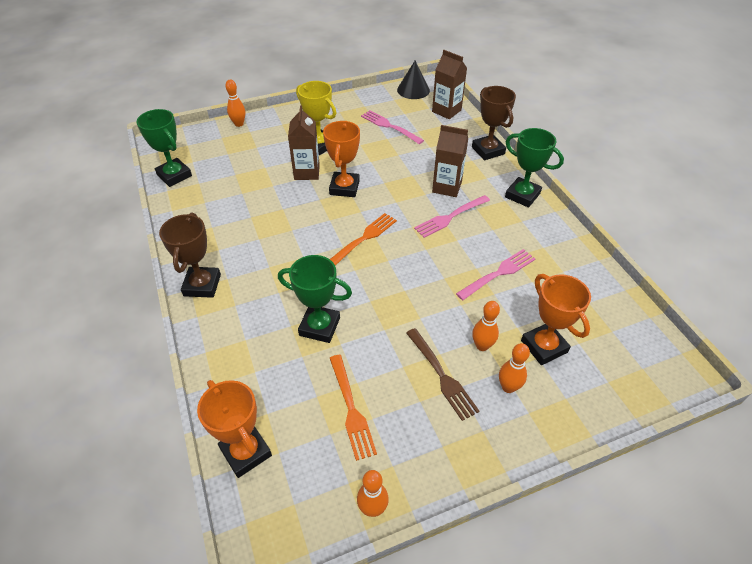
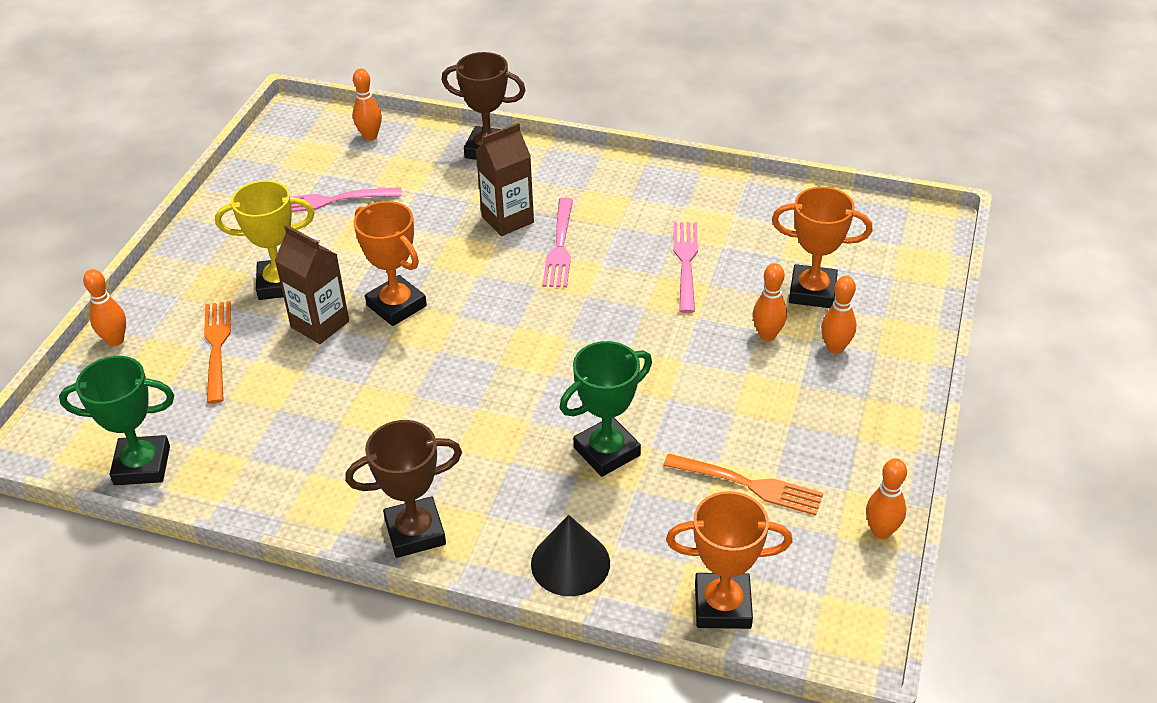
camera: 50 degrees left, 5 degrees down
brown trophy [159,213,221,298] -> brown trophy turned 60 degrees counterclockwise [345,420,462,558]
orange fork [330,213,397,266] -> orange fork moved to [204,301,231,404]
black cone [397,61,430,99] -> black cone moved to [531,515,610,596]
brown fork [406,328,480,421] -> none
brown carton [432,50,467,119] -> orange bowling pin [353,68,382,141]
green trophy [505,128,564,208] -> none

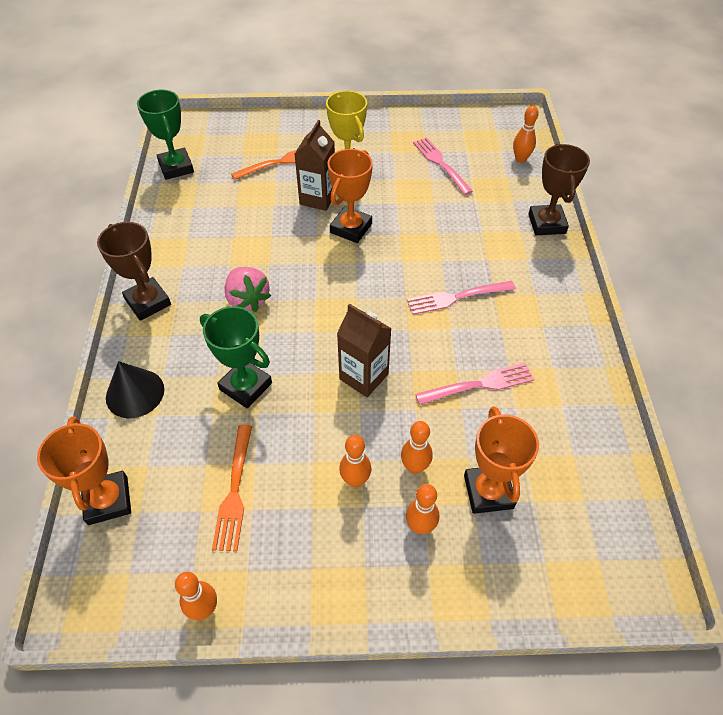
camera: 70 degrees right, 10 degrees up
orange bowling pin [83,269,126,346] -> orange bowling pin moved to [339,435,371,487]
brown carton [475,123,534,236] -> brown carton moved to [337,304,392,397]
none -> pink strawberry [224,267,271,312]

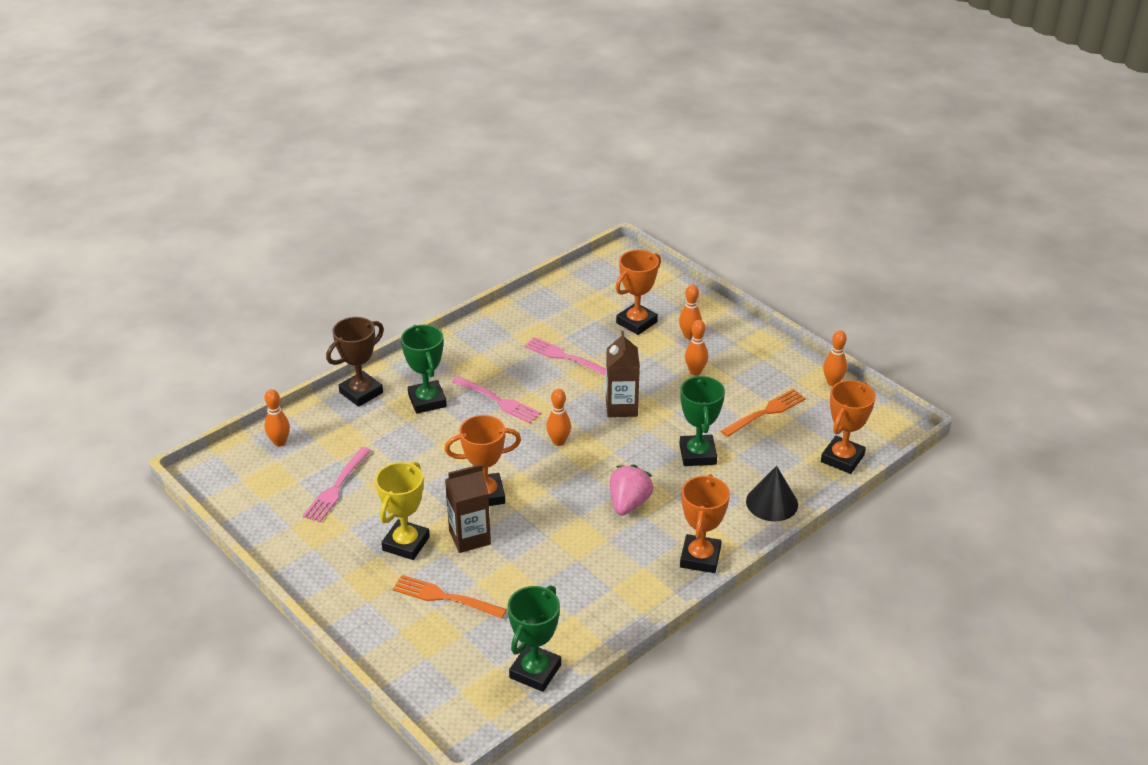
camera: 130 degrees left, 15 degrees down
brown trophy [97,222,171,321] -> orange trophy [680,474,730,573]
orange bowling pin [401,421,433,474] -> orange bowling pin moved to [546,389,571,446]
none -> green trophy [401,325,447,414]

